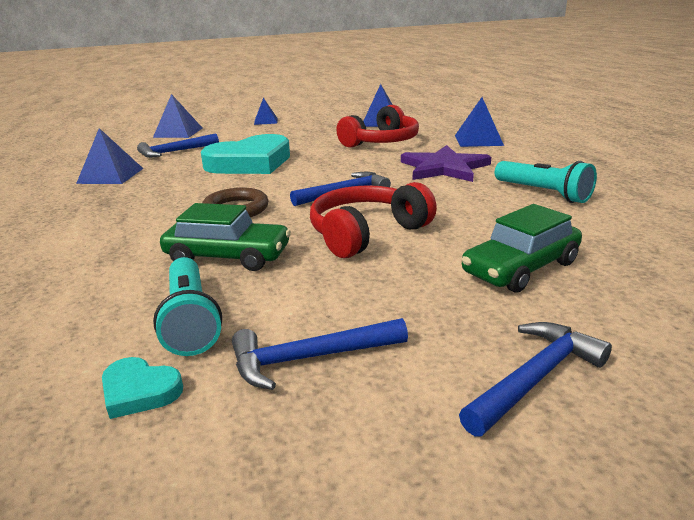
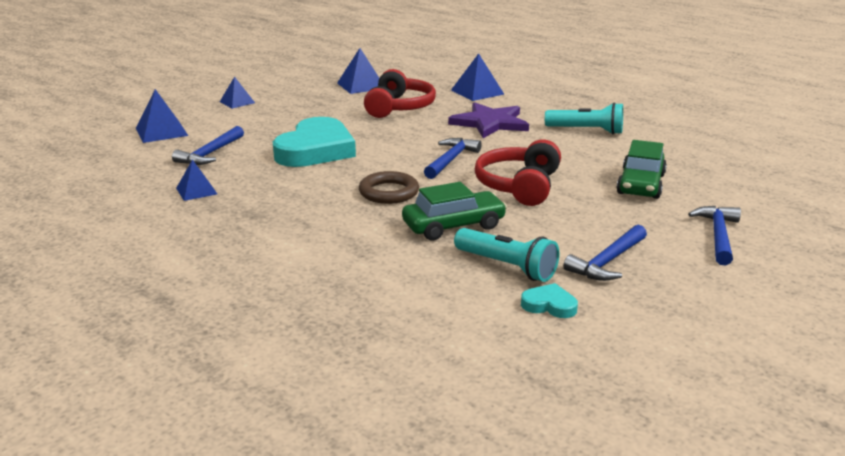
camera: 35 degrees left, 0 degrees up
blue pyramid [76,128,143,184] -> blue pyramid [176,159,217,201], size x0.65
turquoise heart [102,357,183,419] -> turquoise heart turned 150 degrees counterclockwise [521,283,578,318]

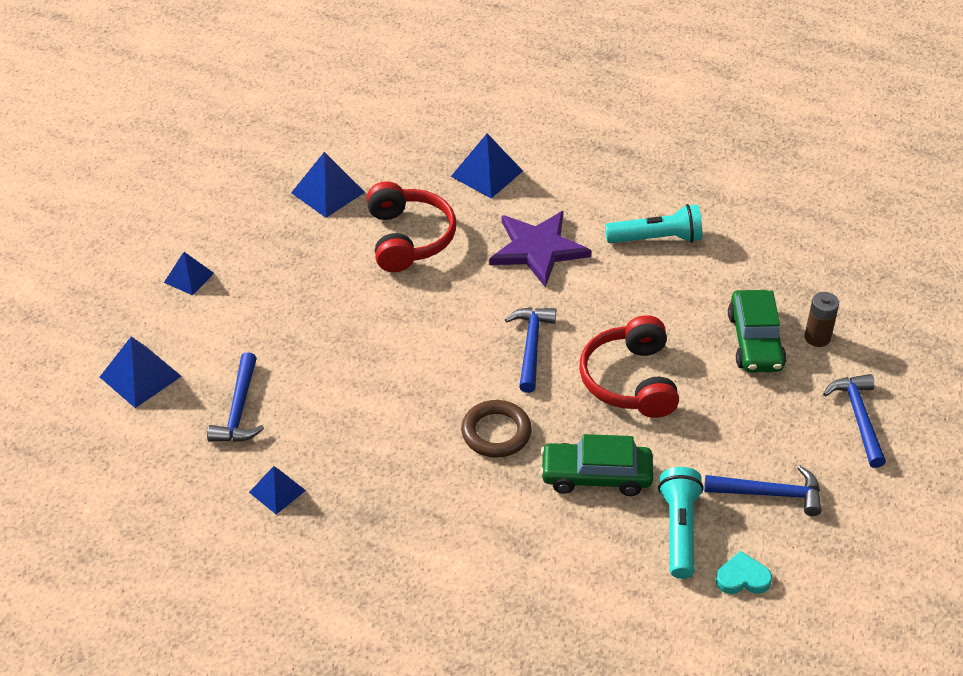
camera: 20 degrees left, 20 degrees up
turquoise heart [273,117,356,167] -> none
green car [402,182,507,240] -> green car turned 135 degrees counterclockwise [540,434,653,496]
turquoise flashlight [454,228,559,282] -> turquoise flashlight turned 105 degrees counterclockwise [658,467,704,579]
blue hammer [563,225,647,281] -> blue hammer turned 105 degrees counterclockwise [704,466,822,516]
none -> brown battery [805,292,839,347]

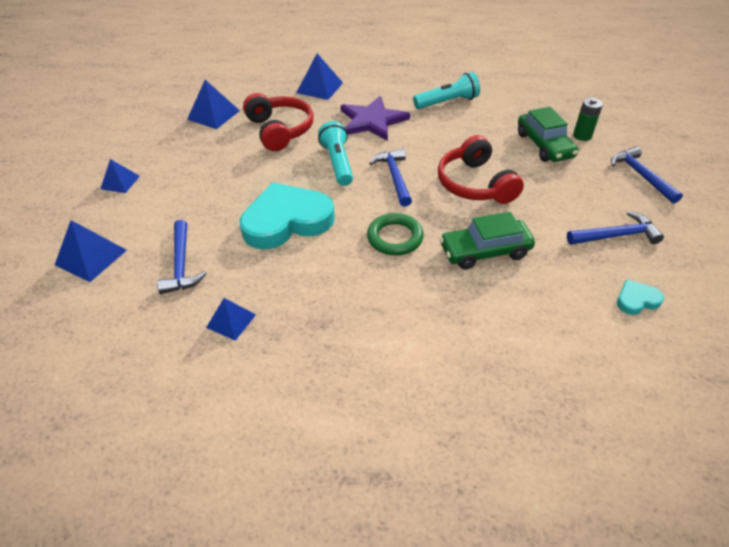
camera: 15 degrees left, 0 degrees up
brown ring [461,400,532,458] -> green ring [367,213,424,255]
turquoise flashlight [658,467,704,579] -> turquoise flashlight moved to [318,121,353,186]
brown battery [805,292,839,347] -> green battery [573,98,603,141]
none -> turquoise heart [240,182,335,250]

